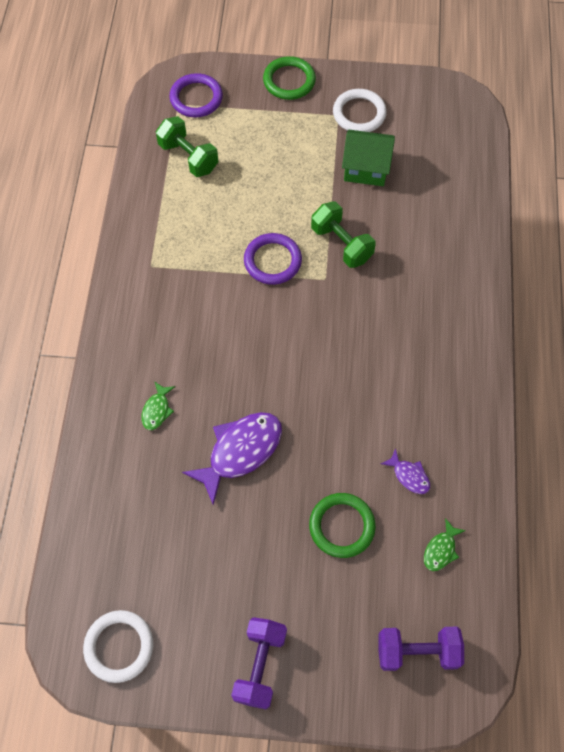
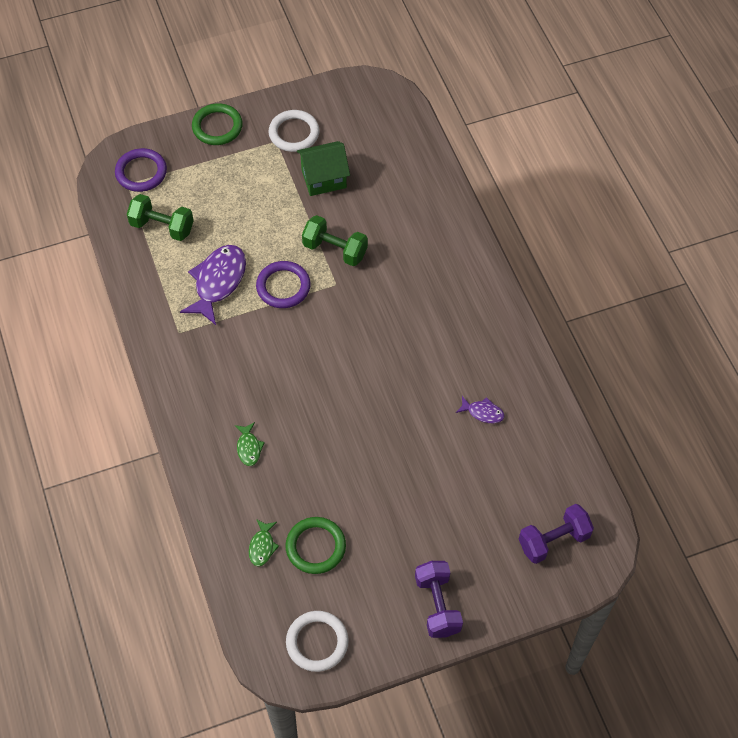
camera: 25 degrees left, 5 degrees down
purple fish [182,412,282,505] -> purple fish moved to [180,245,246,325]
green ring [309,493,376,558] -> green ring moved to [286,517,346,574]
green fish [424,518,466,571] -> green fish moved to [249,519,279,567]

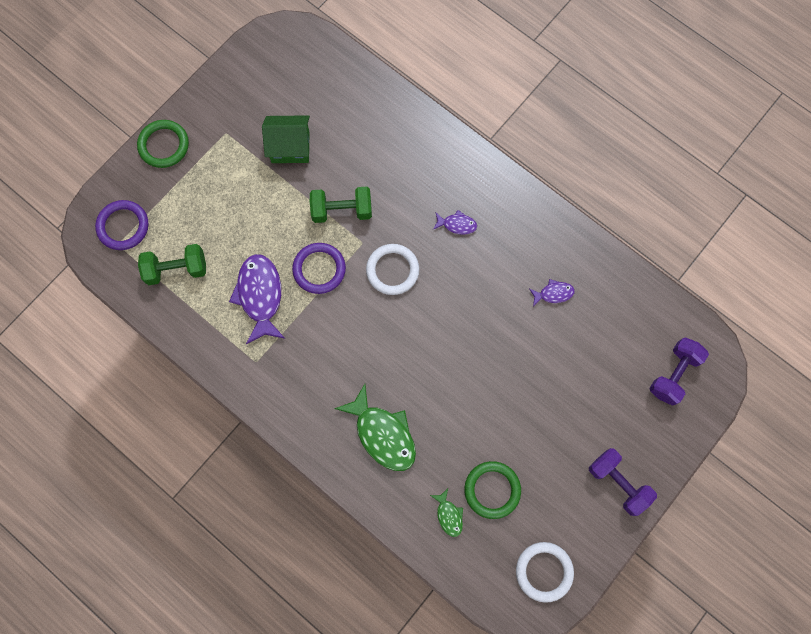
camera: 30 degrees left, 15 degrees up
green fish [235,422,265,466] -> green fish [334,384,416,471], size x2.03
white ring [269,110,319,152] -> white ring moved to [366,244,419,295]
green house [297,141,350,196] -> green house turned 45 degrees clockwise [262,115,310,163]
none -> purple fish [433,210,477,235]

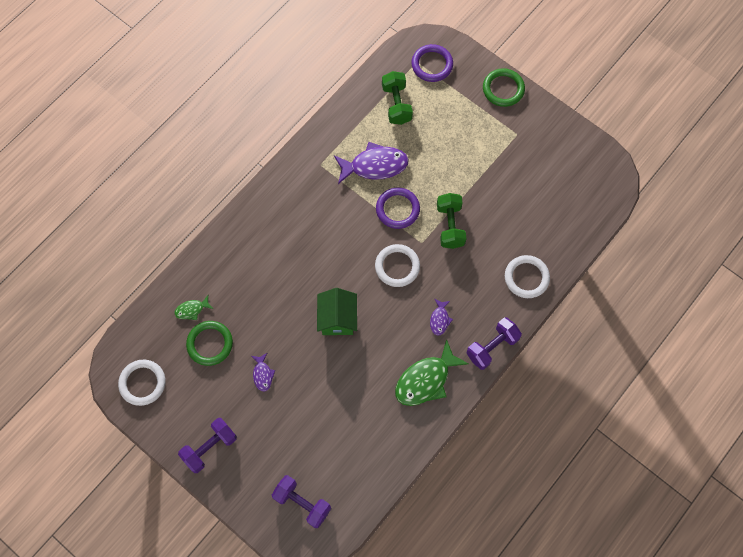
camera: 90 degrees right, 5 degrees down
green house [262,115,310,163] -> green house moved to [317,288,357,335]
green fish [334,384,416,471] -> green fish moved to [395,339,469,406]
purple fish [529,279,575,306] -> purple fish moved to [252,353,275,391]
none -> purple dumbbell [466,317,522,370]
none -> white ring [505,255,550,298]

